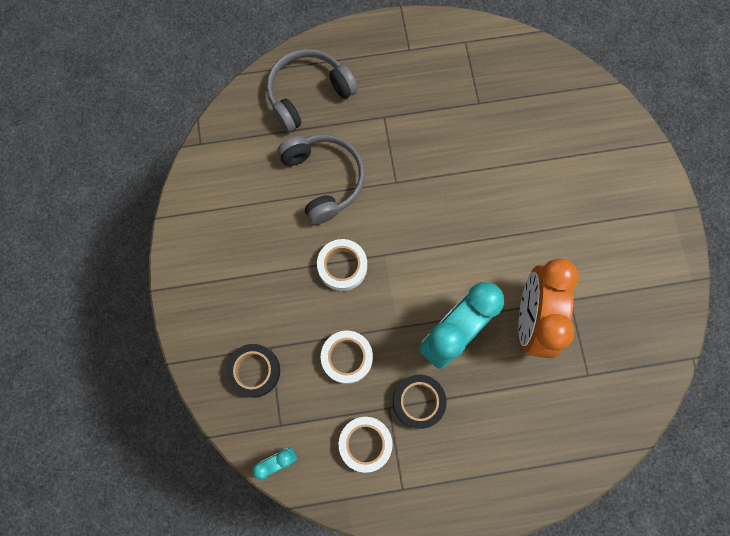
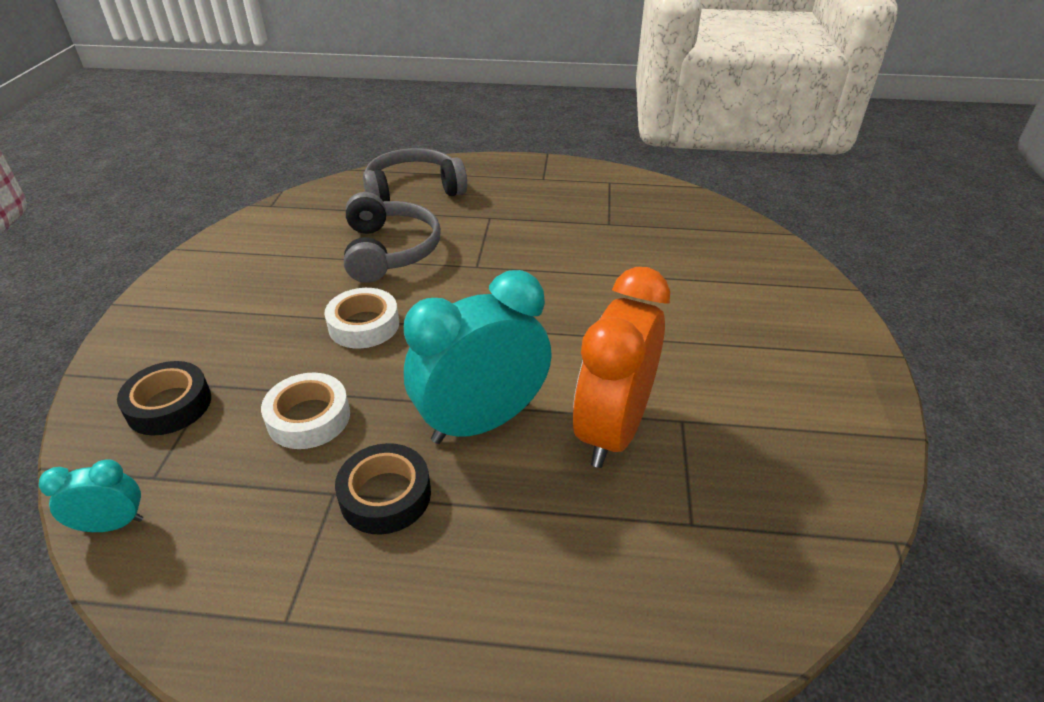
camera: 15 degrees right, 35 degrees down
white tape [339,417,393,473] -> none

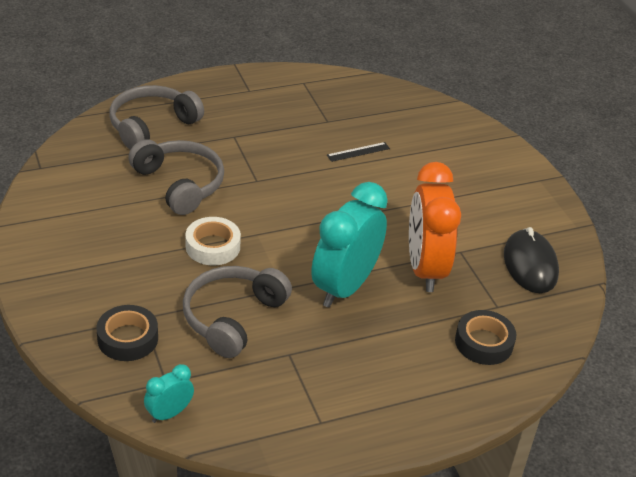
camera: 30 degrees left, 0 degrees up
white tape [261,373,350,449] -> grey headphones [183,266,292,358]
black tape [335,443,431,535] -> black tape moved to [455,310,516,365]
none -> black ruler [327,142,390,162]
none -> black mouse [504,227,559,293]

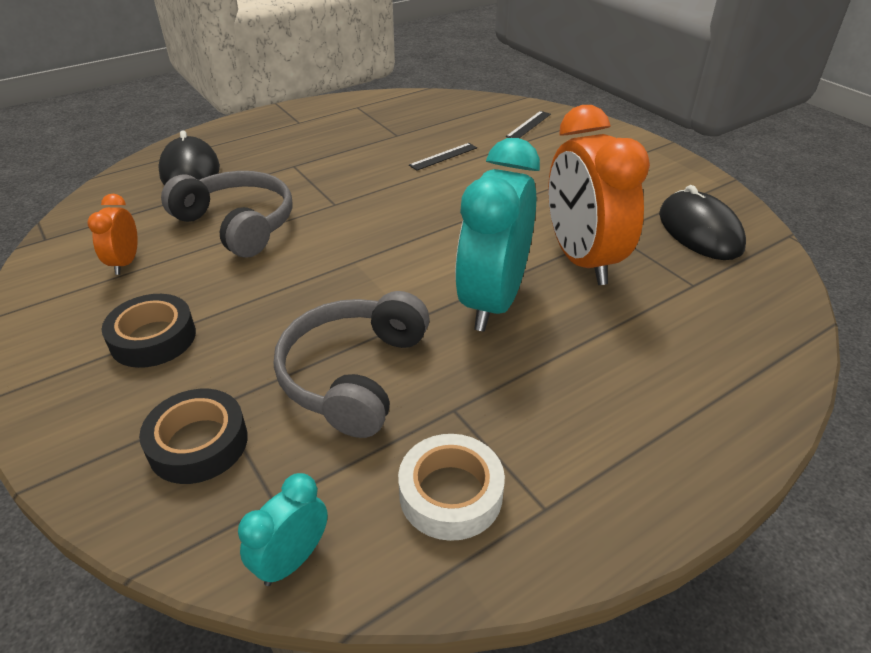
camera: 10 degrees left, 0 degrees up
grey headphones [110,85,204,150] -> black mouse [158,130,220,185]
white tape [185,217,241,266] -> white tape moved to [398,434,505,541]
black tape [455,310,516,365] -> black tape moved to [102,294,196,368]
none -> orange clock [87,194,138,275]
none -> black ruler [506,111,551,138]

